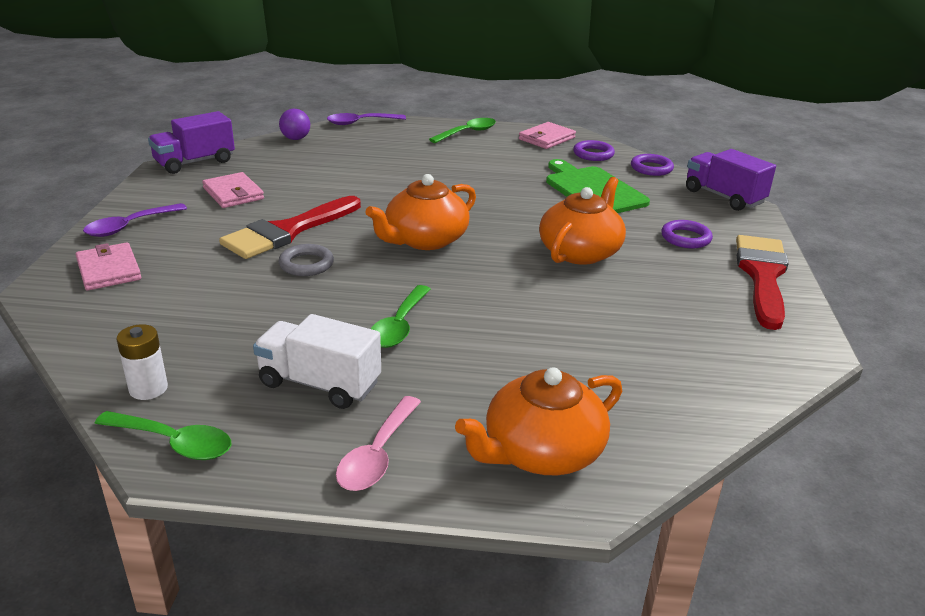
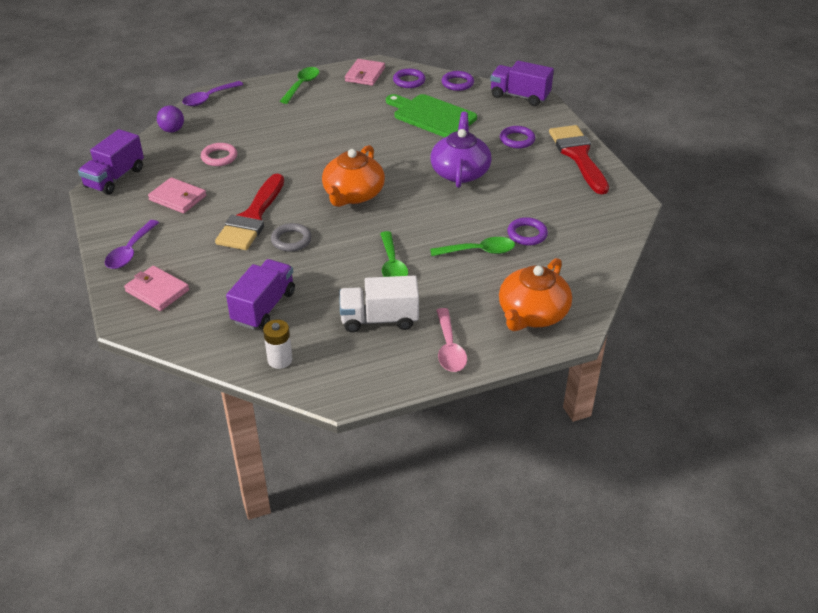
camera: 25 degrees left, 10 degrees up
green spoon [94,411,231,460] -> green spoon moved to [430,237,515,256]
orange teapot [539,177,626,265] -> purple teapot [430,112,492,188]
none -> pink ring [201,143,237,166]
none -> purple truck [226,259,295,330]
none -> purple ring [507,217,548,245]

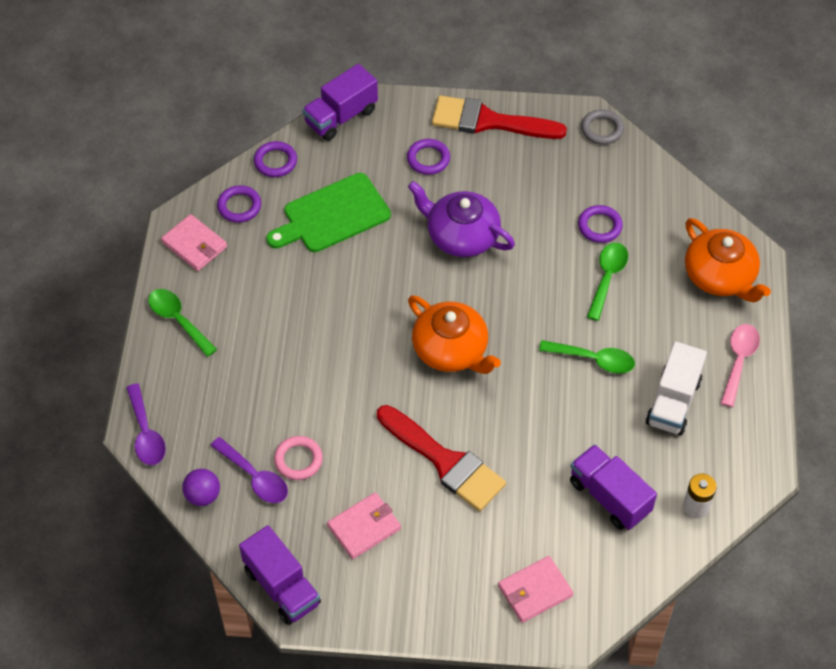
camera: 65 degrees left, 15 degrees up
purple spoon [105,220,159,269] -> purple spoon moved to [210,437,288,503]
grey ring [271,223,312,252] -> grey ring moved to [581,109,624,145]
pink spoon [436,308,467,372] -> pink spoon turned 90 degrees counterclockwise [721,324,760,407]

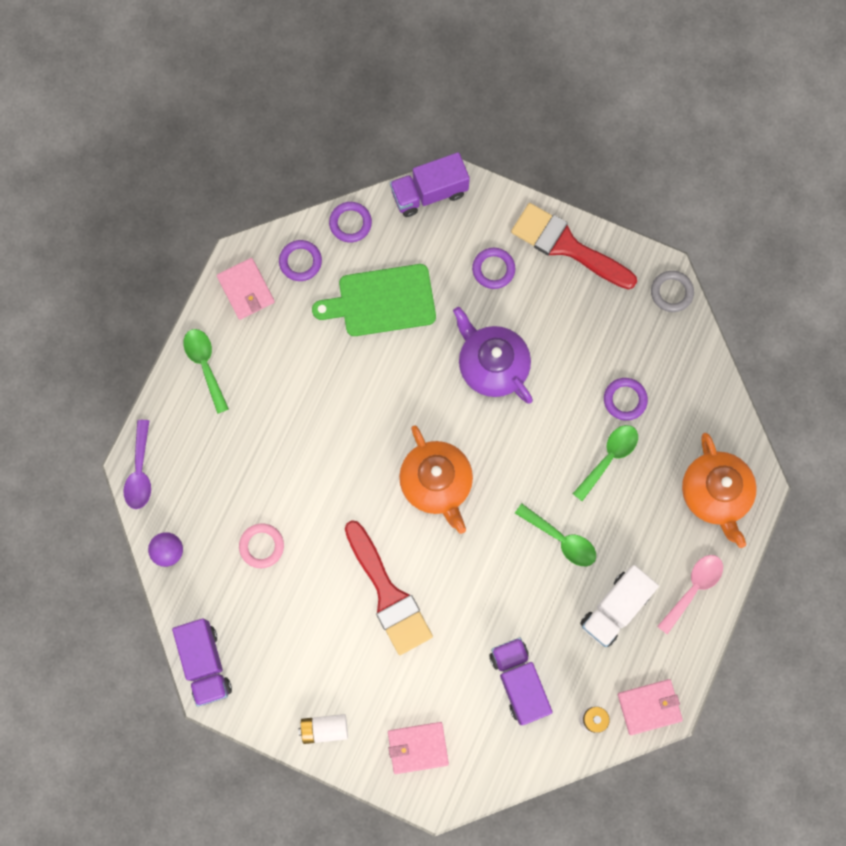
camera: 20 degrees right, 20 degrees up
purple spoon [210,437,288,503] -> none
pink wallet [327,492,401,559] -> pink wallet moved to [618,679,683,735]
none -> white battery [298,714,348,744]

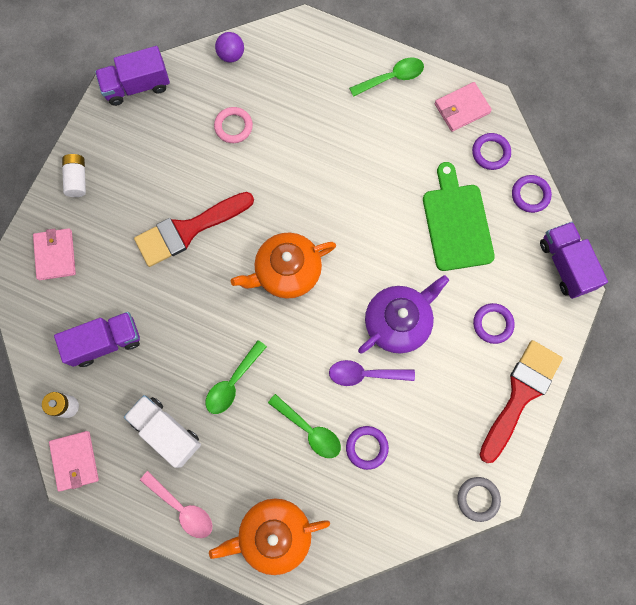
camera: 90 degrees right, 0 degrees up
purple spoon [124,420,151,509] -> purple spoon moved to [329,360,415,386]

